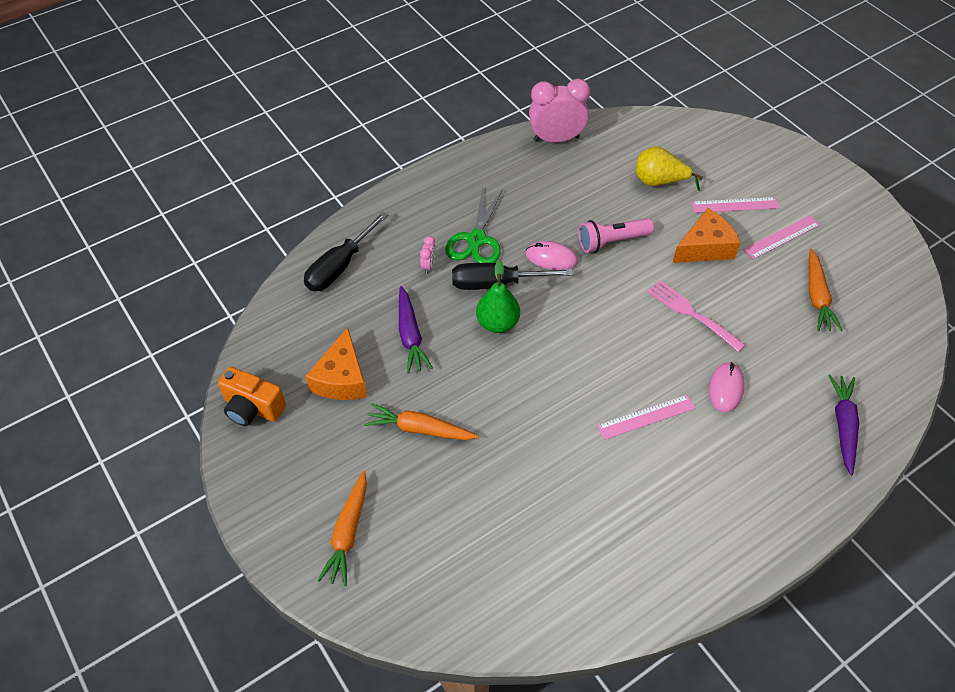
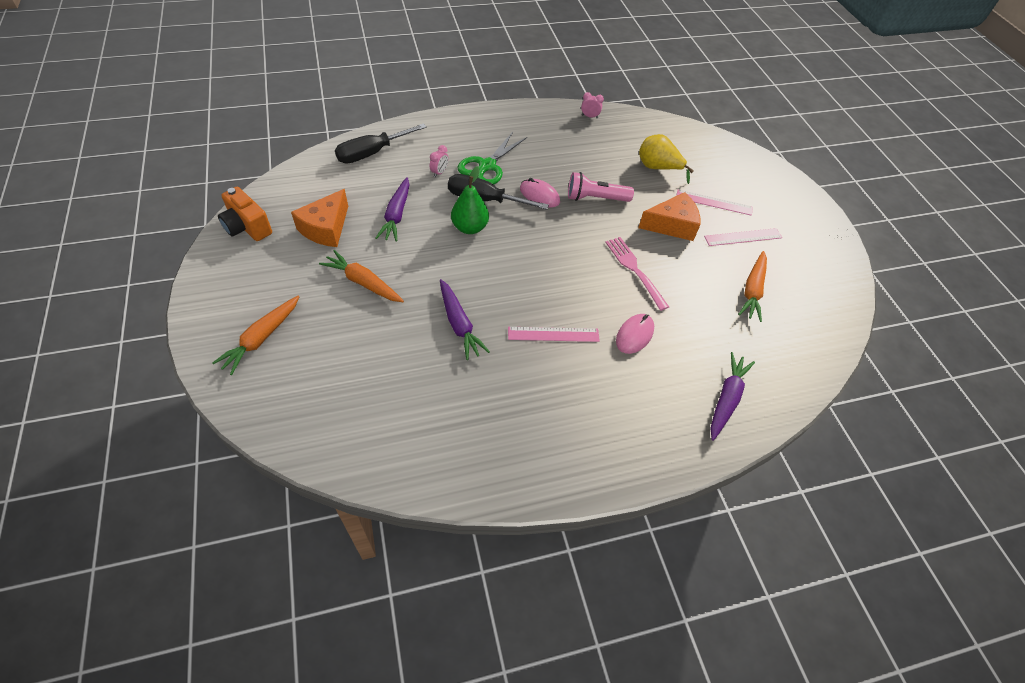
camera: 15 degrees right, 0 degrees up
pink clock [529,79,590,142] -> pink clock [581,92,604,118], size x0.43
none -> purple carrot [440,279,490,360]

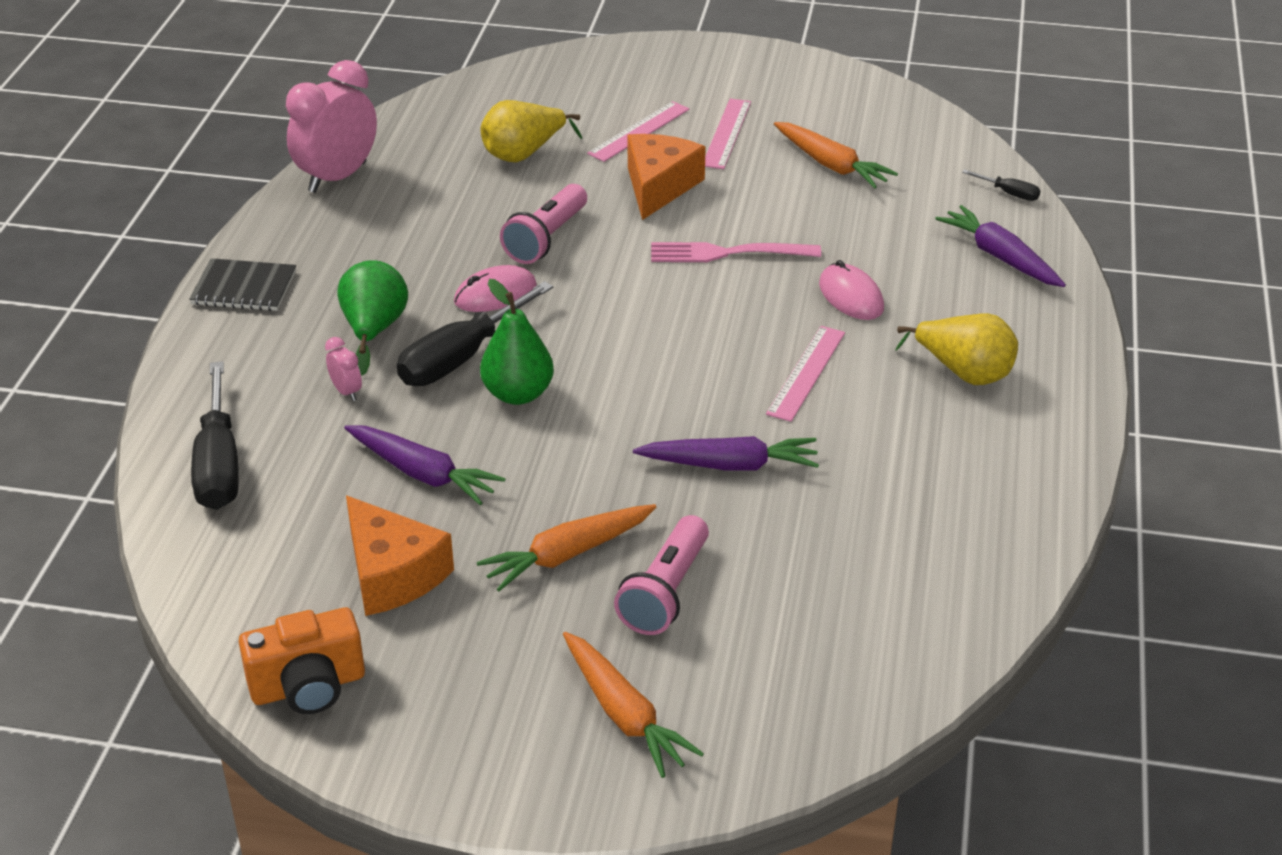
camera: 60 degrees left, 15 degrees down
green scissors [458,132,527,185] -> green pear [338,260,408,376]
pink clock [581,92,604,118] -> pink clock [286,60,377,193], size x2.34
none -> black notebook [189,258,296,311]
none -> pink flashlight [614,515,709,635]
none -> yellow pear [895,313,1018,385]
none -> black screwdriver [962,169,1041,201]

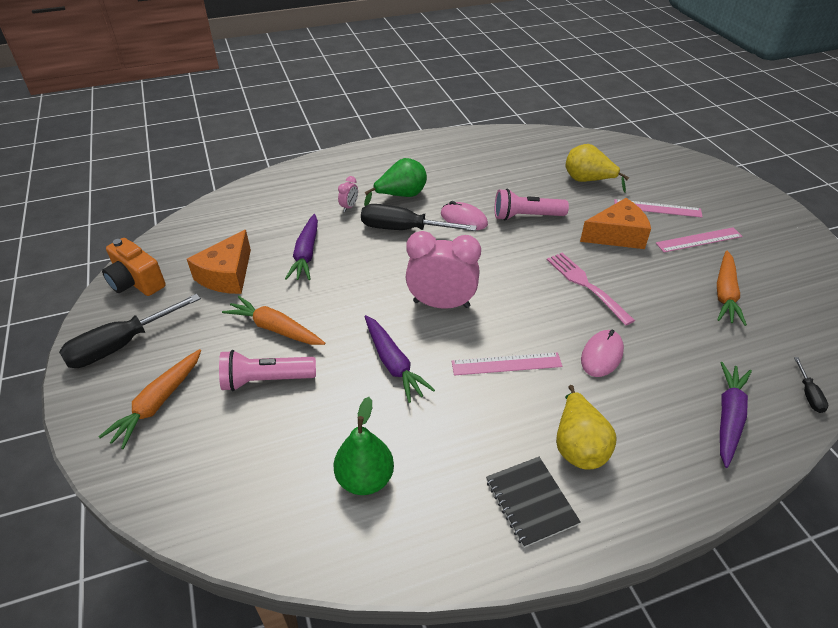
camera: 60 degrees right, 5 degrees up
black notebook [189,258,296,311] -> black notebook moved to [486,457,581,548]
black screwdriver [191,361,239,510] -> black screwdriver moved to [59,294,201,368]
pink clock [286,60,377,193] -> pink clock moved to [406,231,481,309]
green pear [480,279,554,405] -> green pear moved to [333,397,394,495]

